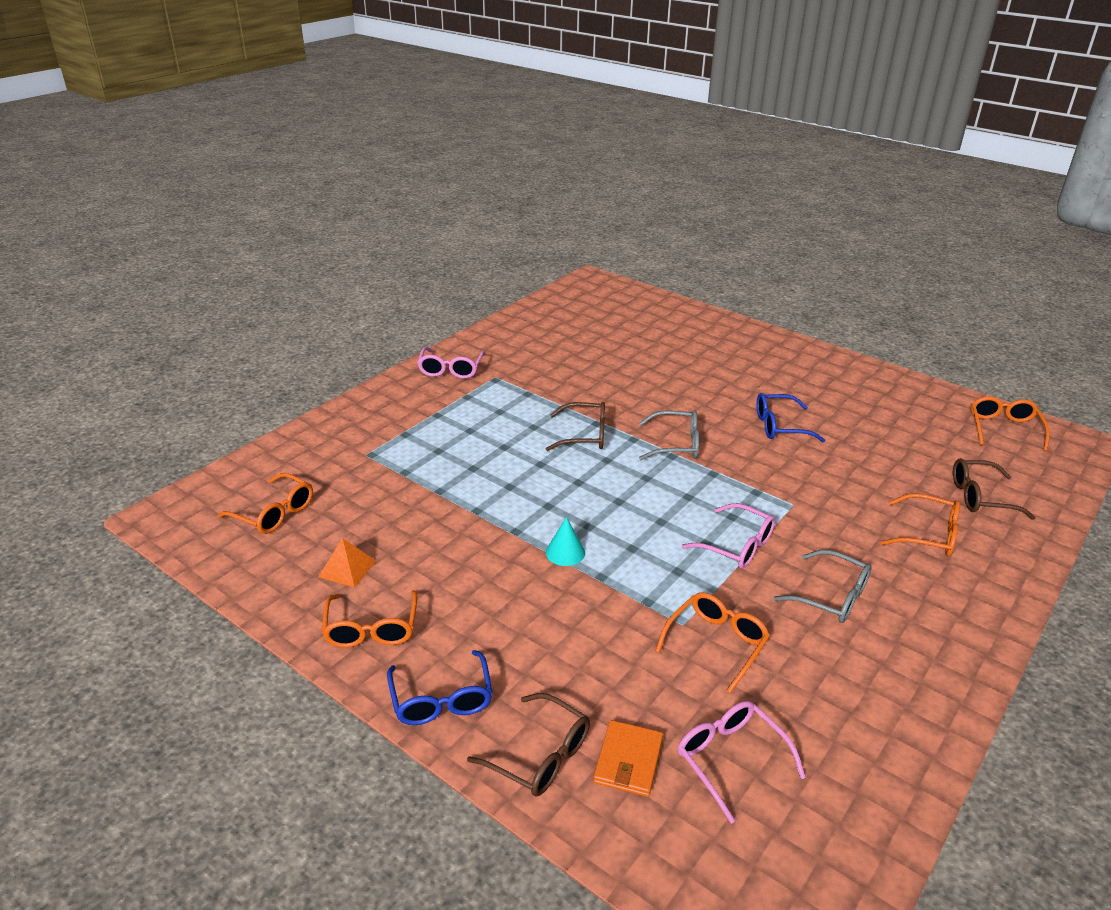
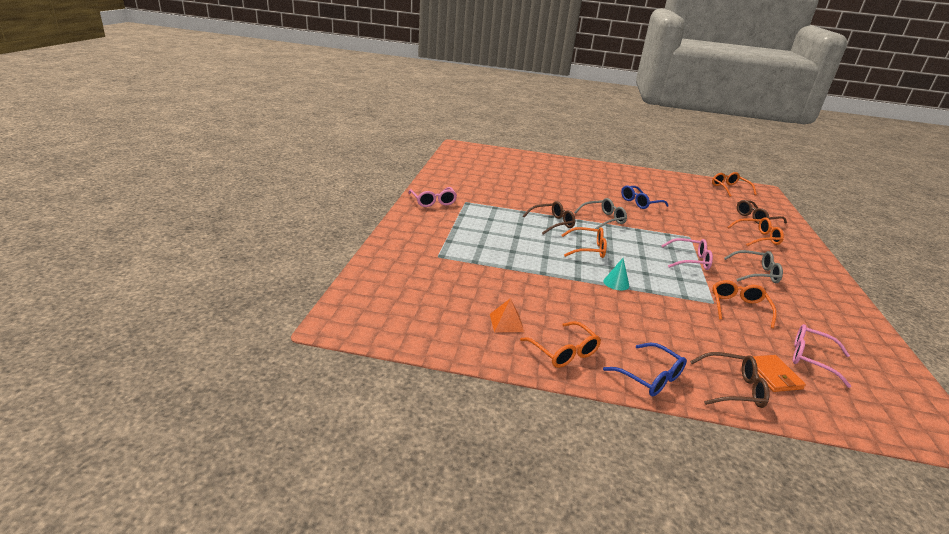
camera: 30 degrees left, 5 degrees down
orange glasses [217,473,313,534] -> orange glasses moved to [561,227,607,258]

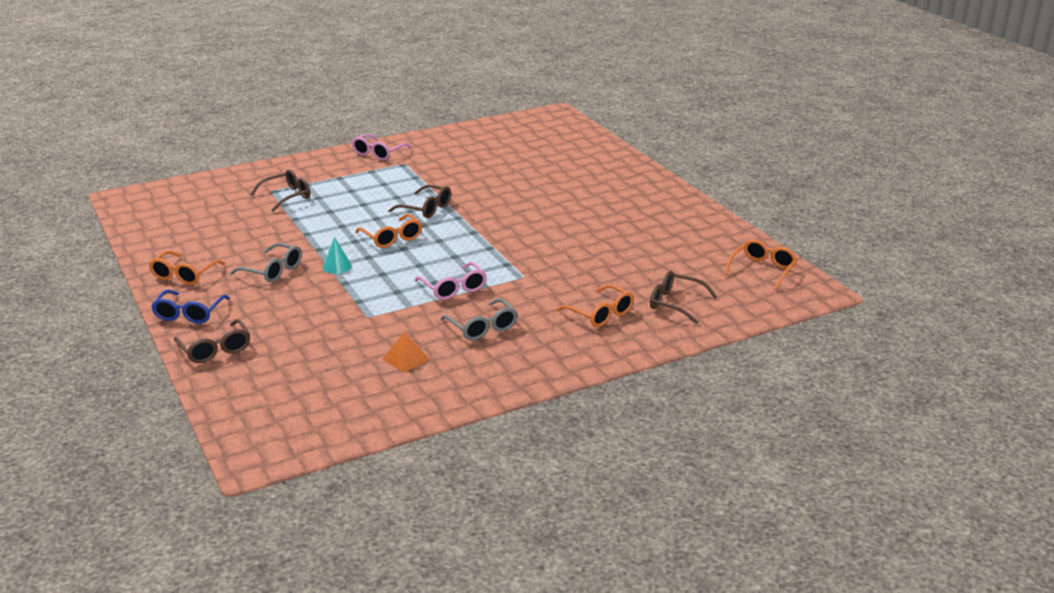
camera: 55 degrees right, 0 degrees up
orange pyramid [490,298,524,332] -> orange pyramid moved to [383,331,430,372]
grey glasses [574,198,627,229] -> grey glasses moved to [230,243,302,282]
blue glasses [621,185,669,209] -> none
orange glasses [712,280,777,328] -> none
orange wallet [752,355,806,392] -> none
pink glasses [793,324,851,388] -> none
none -> brown glasses [251,169,310,212]

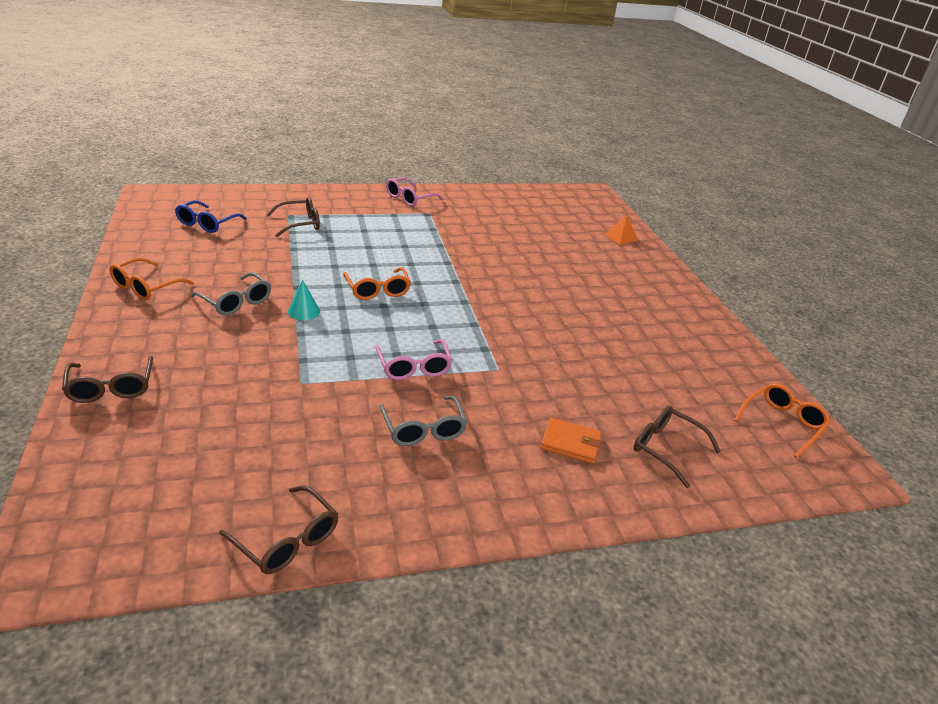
camera: 10 degrees right, 5 degrees up
blue glasses [151,290,230,324] -> blue glasses moved to [175,200,247,233]
orange pyramid [383,331,430,372] -> orange pyramid moved to [604,215,639,245]
brown glasses [388,185,451,218] -> brown glasses moved to [219,486,338,574]
orange glasses [556,284,634,327] -> orange wallet [541,418,602,464]

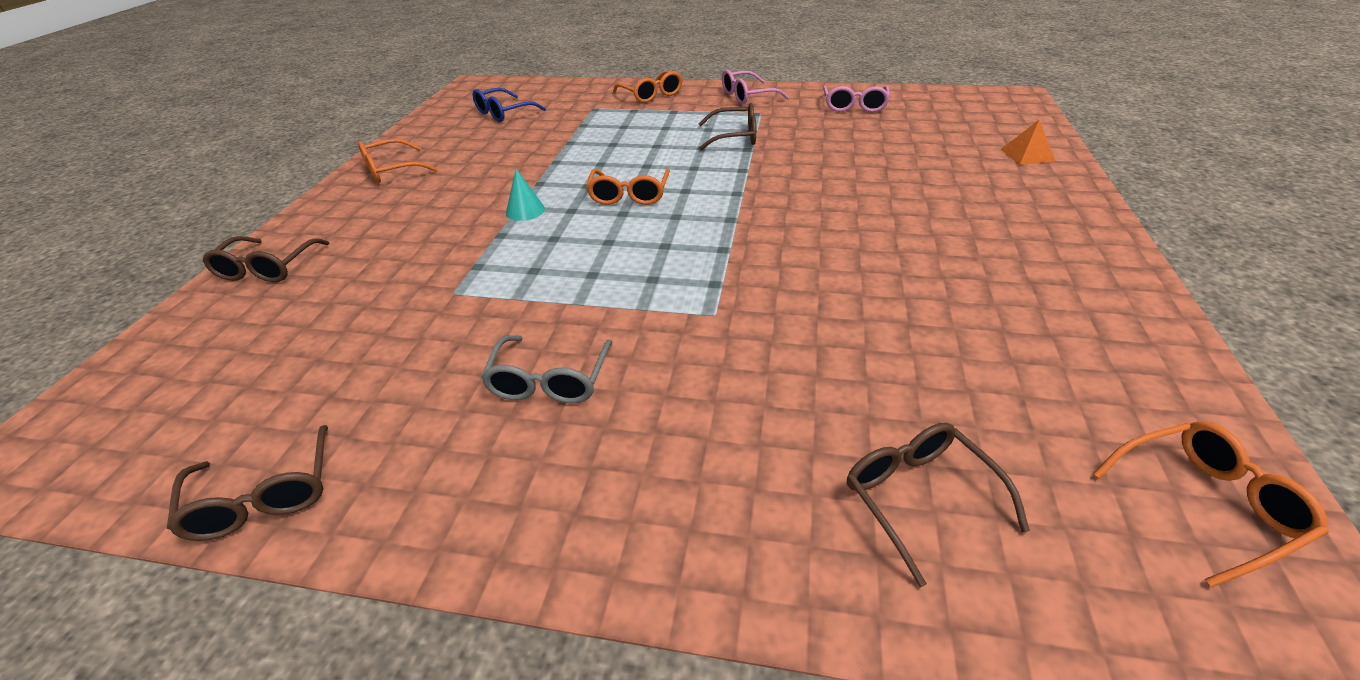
camera: 30 degrees right, 5 degrees up
grey glasses [190,272,271,315] -> none
brown glasses [266,197,320,237] -> brown glasses moved to [699,103,756,151]
pink glasses [375,339,452,380] -> pink glasses moved to [823,85,890,112]
orange wallet [541,418,602,464] -> none
none -> orange glasses [613,71,682,103]

